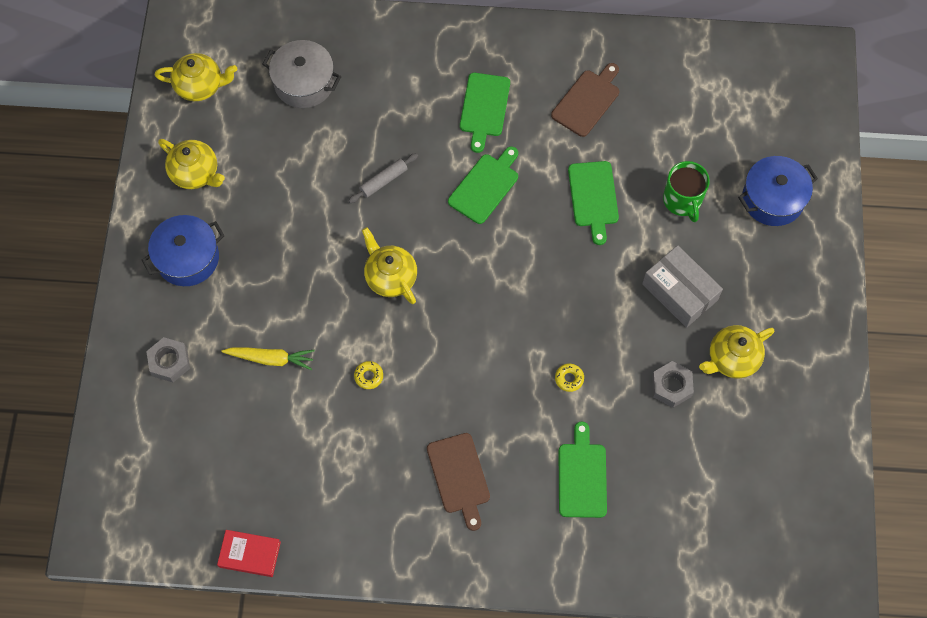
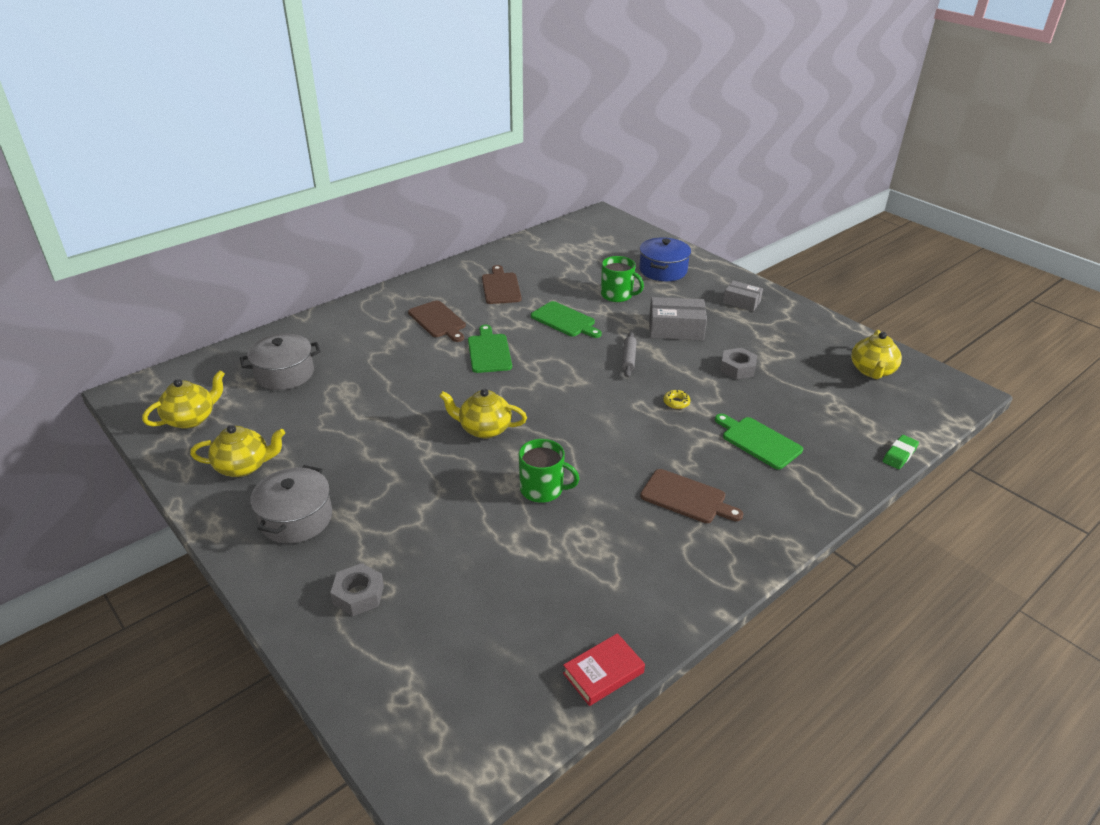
camera: 45 degrees left, 30 degrees down
blue pot [142,215,225,286] -> grey pot [250,465,332,544]
yellow carrot [221,347,315,370] -> none
grey rolling pin [348,153,418,203] -> grey rolling pin moved to [622,332,637,377]
yellow donut [354,361,383,389] -> green mug [519,439,580,503]
green cutting board [460,73,510,153] -> brown cutting board [408,300,466,342]
yellow teapot [699,325,774,379] -> yellow teapot moved to [851,330,902,379]
none -> grey box [723,281,763,311]
none -> green eraser [883,435,919,469]

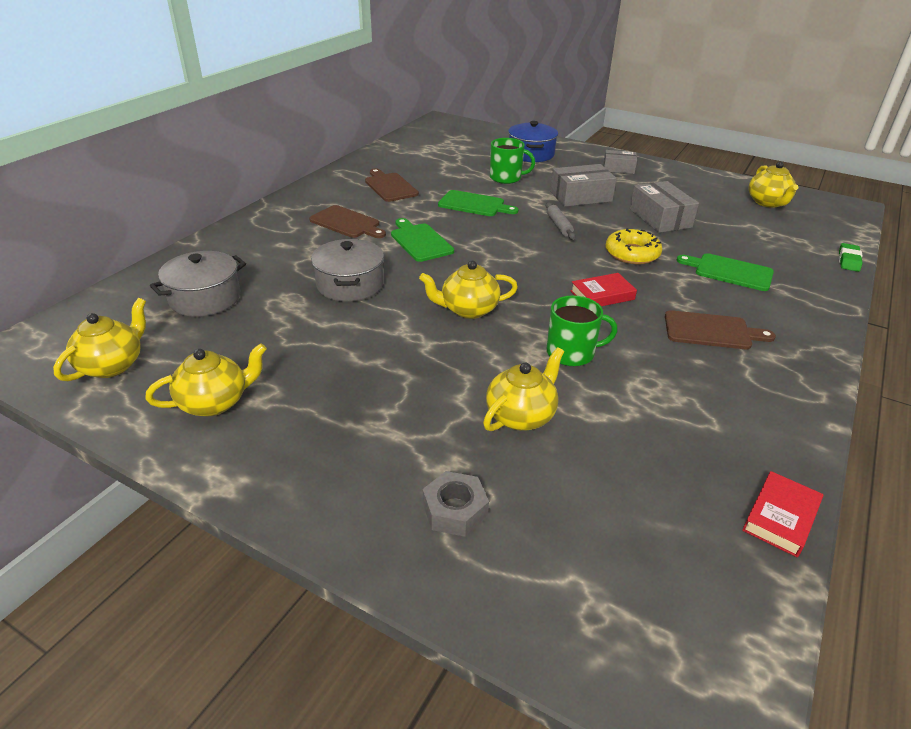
camera: 20 degrees left, 0 degrees up
grey pot [250,465,332,544] -> grey pot moved to [311,239,384,302]
yellow donut [663,390,690,409] -> yellow donut [606,228,662,264], size x2.03
grey nut [720,348,757,379] -> grey box [630,181,699,233]
none -> yellow teapot [483,347,564,431]
none -> red book [570,273,637,306]

